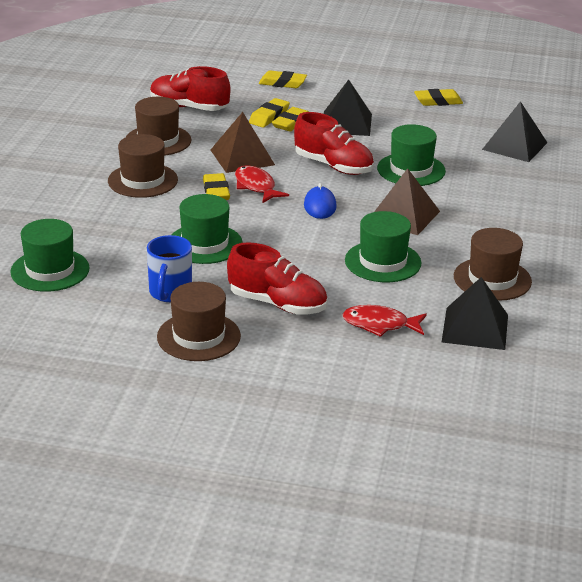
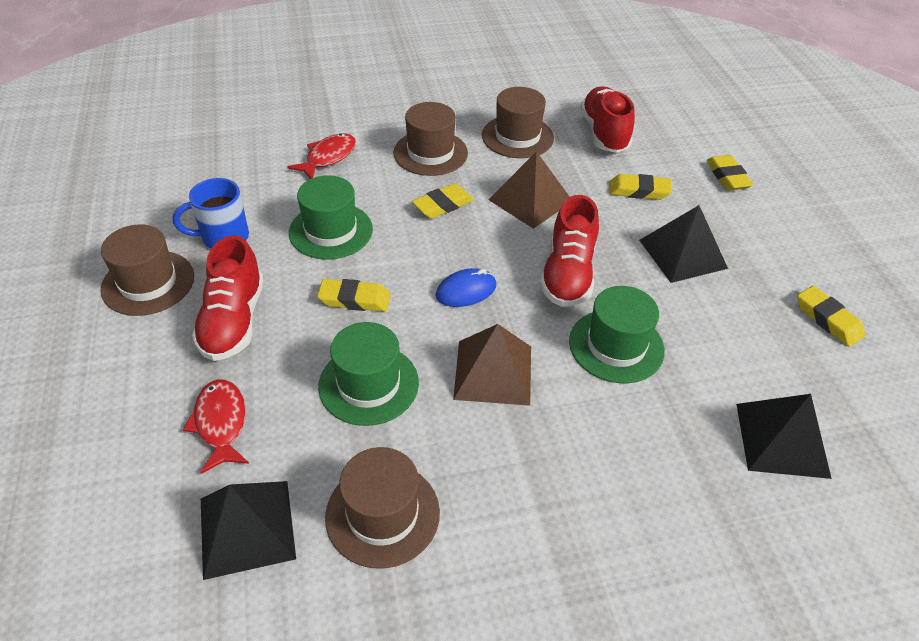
camera: 65 degrees right, 15 degrees up
green hat [10,219,90,292] -> none
red fish [235,165,289,203] -> red fish moved to [287,133,356,179]
yellow eraser [272,107,309,132] -> yellow eraser moved to [317,279,391,312]

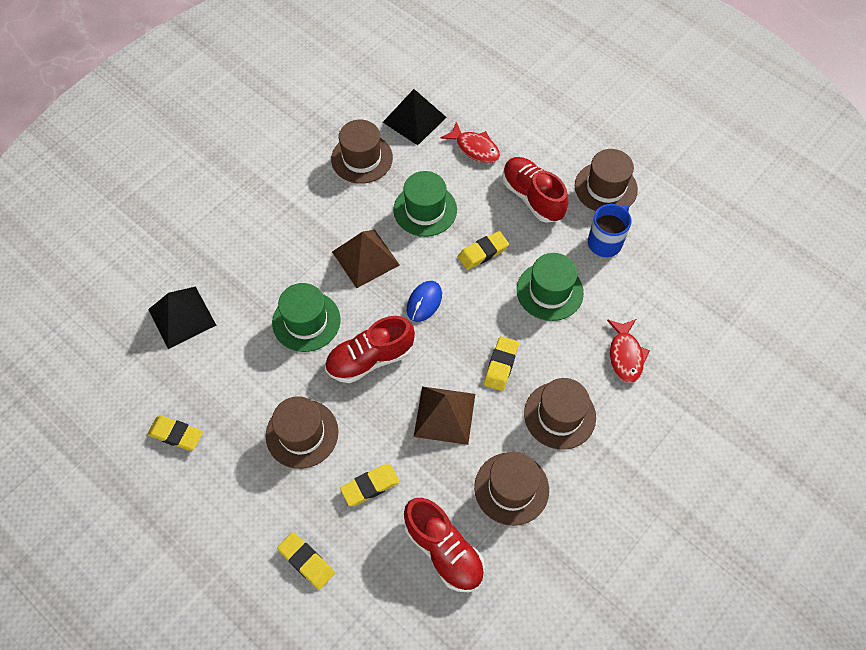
camera: 145 degrees right, 15 degrees up
red shoe [540,195,599,307] -> red shoe turned 90 degrees counterclockwise [325,316,415,383]
black pyramid [639,205,728,283] -> brown hat [266,396,338,469]

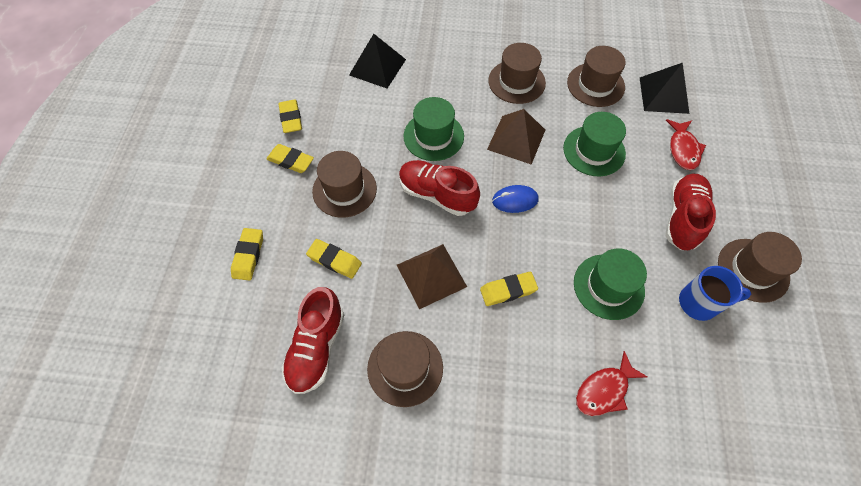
camera: 55 degrees right, 0 degrees up
yellow eraser [458,231,509,270] -> yellow eraser moved to [267,144,314,173]
brown hat [524,378,596,450] -> brown hat moved to [488,43,546,104]

